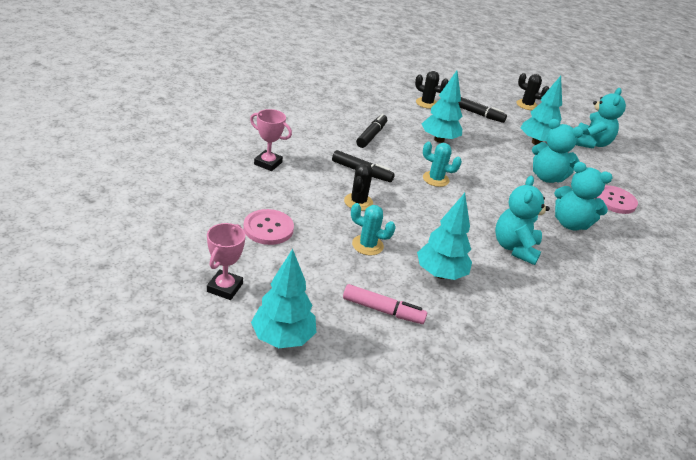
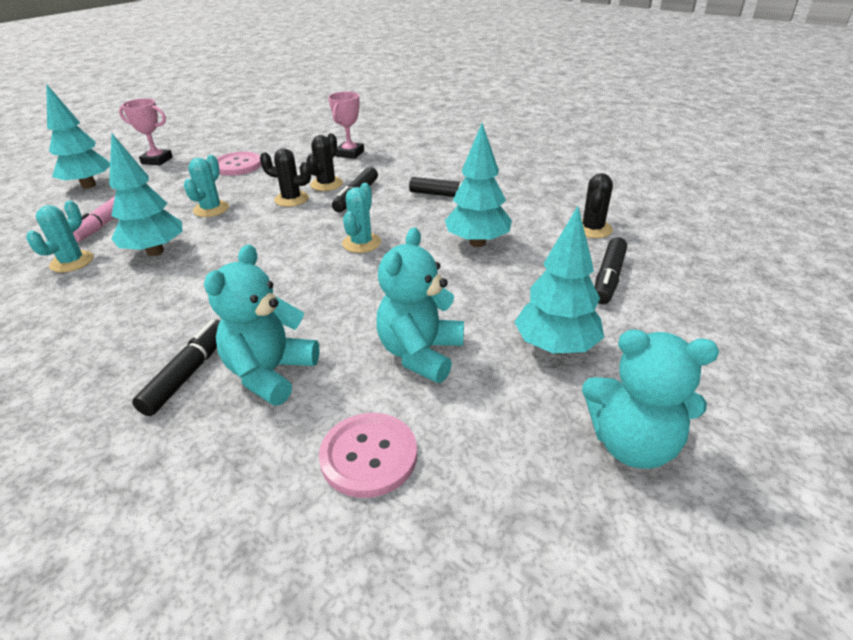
camera: 90 degrees right, 0 degrees up
turquoise teddy bear [495,176,550,265] -> none
black cactus [516,73,549,110] -> black cactus moved to [307,133,343,191]
none -> turquoise cactus [26,200,94,272]
none -> black marker [132,320,220,416]

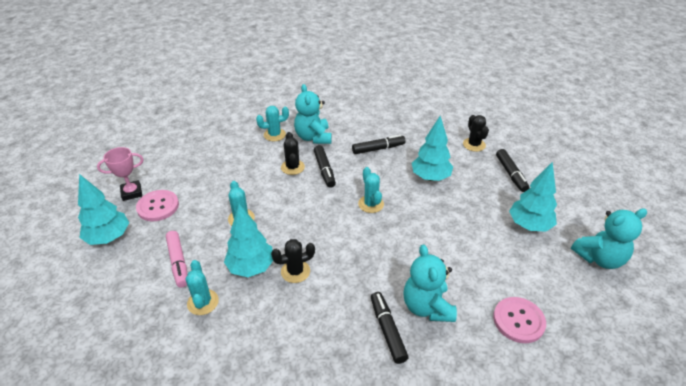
camera: 35 degrees left, 5 degrees up
pink button [216,152,261,175] -> pink button moved to [136,190,179,221]
black cactus [260,148,311,207] -> black cactus moved to [271,239,315,283]
pink trophy [328,92,364,159] -> turquoise cactus [256,106,289,141]
turquoise teddy bear [376,227,464,383] -> turquoise teddy bear moved to [294,84,332,144]

